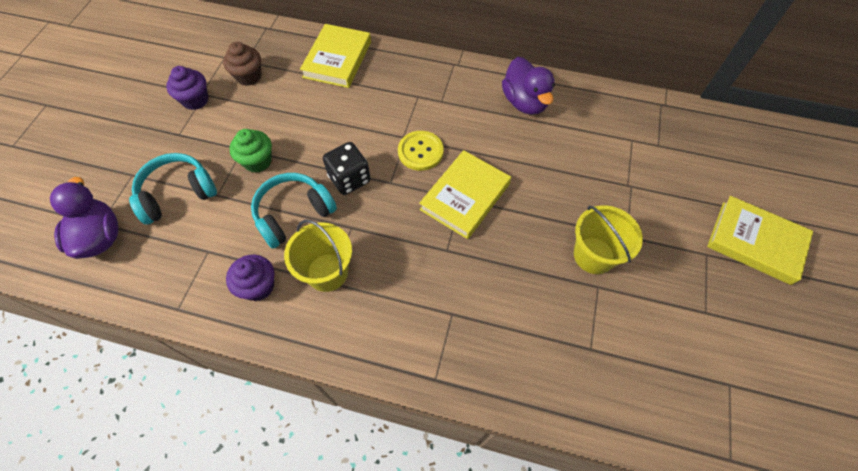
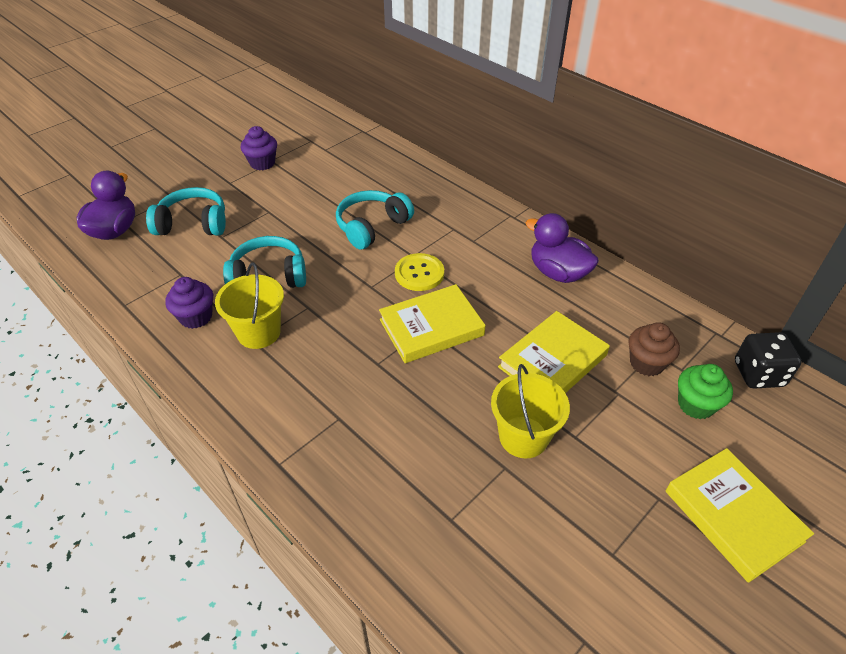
camera: 30 degrees right, 15 degrees down
brown cupcake [223,42,261,86] -> brown cupcake moved to [629,322,680,376]
green cupcake [229,129,272,173] -> green cupcake moved to [678,364,733,420]
yellow book [300,24,371,88] -> yellow book moved to [498,311,610,393]
black dice [323,142,371,195] -> black dice moved to [735,332,802,389]
purple duck [502,57,555,115] -> purple duck turned 120 degrees clockwise [526,213,599,283]
none -> turquoise headphones [336,190,414,250]

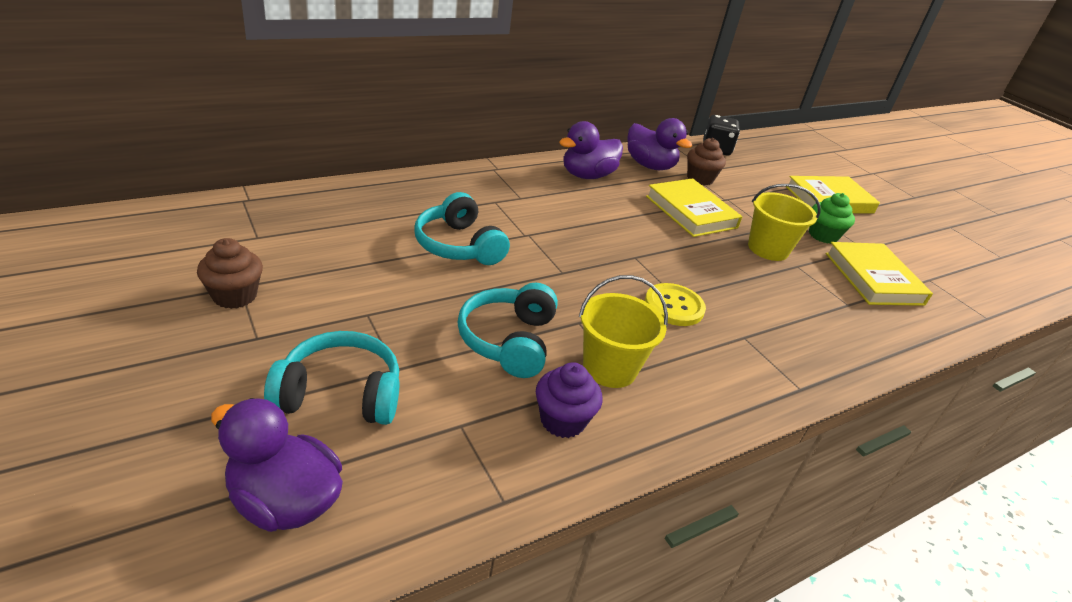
camera: 80 degrees left, 10 degrees down
turquoise headphones [146,187,226,236] -> turquoise headphones turned 75 degrees clockwise [264,331,400,425]
purple cupcake [241,126,277,170] -> brown cupcake [197,238,263,309]
yellow book [379,284,485,363] -> yellow book moved to [826,242,933,306]
yellow button [395,253,444,291] -> yellow button moved to [645,283,706,326]
green cupcake [678,364,733,420] -> green cupcake moved to [809,193,855,244]
none -> purple duck [627,118,692,170]

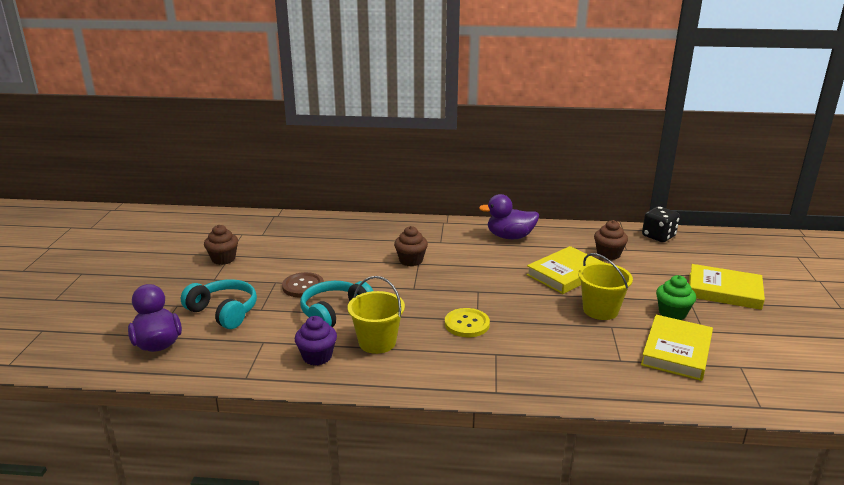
camera: 40 degrees right, 10 degrees down
turquoise headphones [415,192,510,265] -> none
purple duck [627,118,692,170] -> none
yellow book [646,178,743,237] -> yellow book turned 45 degrees clockwise [526,246,605,294]
none -> brown button [282,272,324,298]
none -> brown cupcake [394,226,428,266]

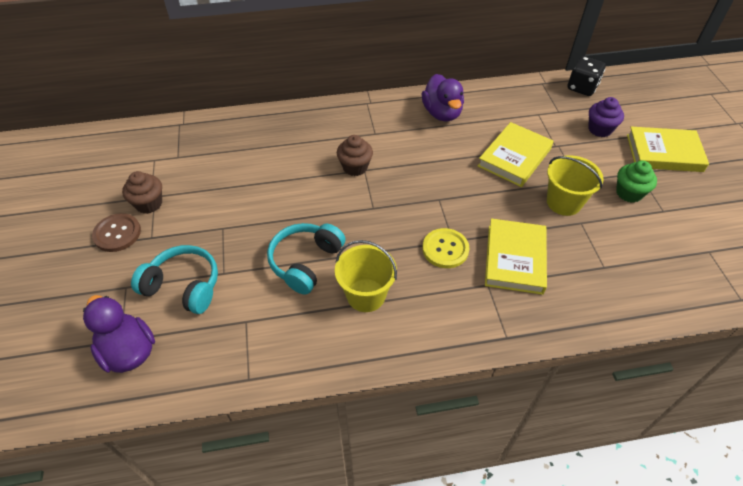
camera: 15 degrees left, 25 degrees up
brown button [282,272,324,298] -> brown button moved to [92,213,141,252]
purple cupcake [295,316,337,365] -> purple cupcake moved to [588,97,624,137]
purple duck [479,194,539,239] -> purple duck turned 90 degrees counterclockwise [422,74,464,121]
brown cupcake [594,220,628,260] -> none
yellow book [641,315,713,381] -> yellow book moved to [485,218,547,295]

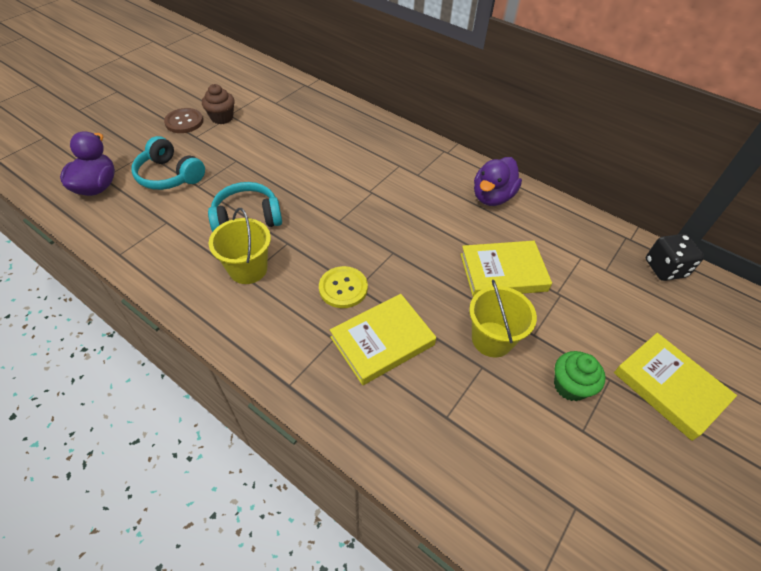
camera: 45 degrees right, 0 degrees up
turquoise headphones [131,245,218,314] -> turquoise headphones turned 150 degrees clockwise [131,136,205,190]
brown cupcake [337,135,373,176] -> none
purple cupcake [588,97,624,137] -> none

